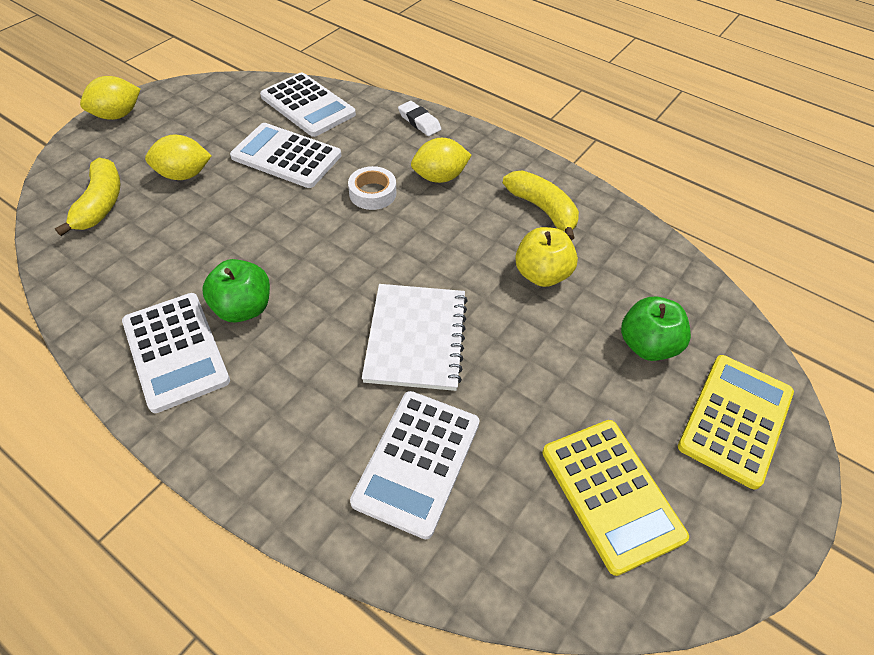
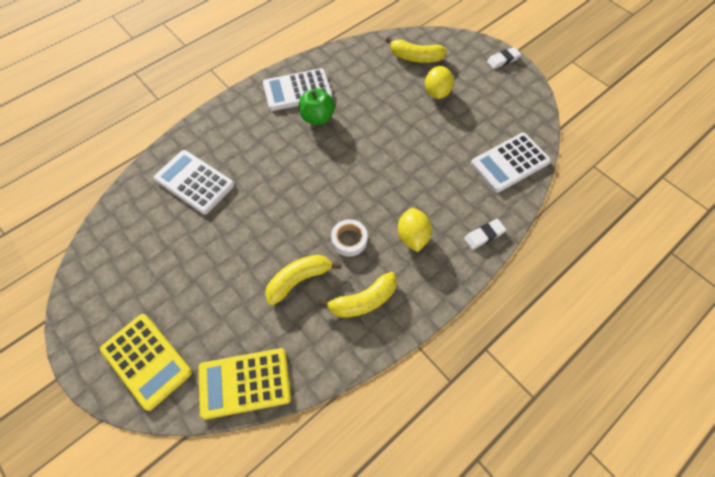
camera: 105 degrees right, 10 degrees up
yellow lemon [80,76,140,120] -> white eraser [487,47,521,69]
white calculator [230,123,341,188] -> none
white tape [348,166,396,210] -> white tape moved to [331,219,367,257]
white notebook [362,284,468,391] -> none
yellow apple [515,227,578,287] -> yellow banana [265,255,341,306]
yellow calculator [542,420,689,576] -> yellow calculator moved to [198,348,291,419]
green apple [621,296,691,361] -> none

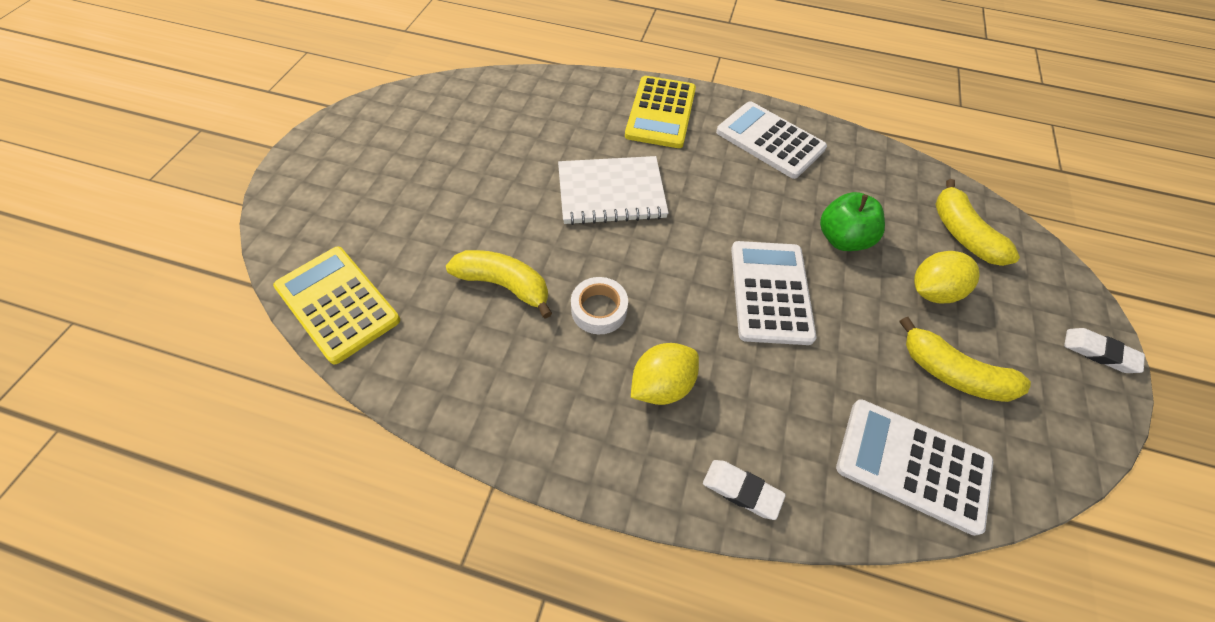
camera: 55 degrees right, 5 degrees down
yellow calculator [100,314,192,411] -> yellow calculator moved to [625,76,696,148]
white calculator [153,150,234,214] -> white calculator moved to [731,241,817,345]
green apple [299,88,335,125] -> green apple moved to [820,192,885,251]
yellow banana [318,272,397,318] -> yellow banana moved to [899,317,1031,402]
none -> white notebook [558,156,668,225]

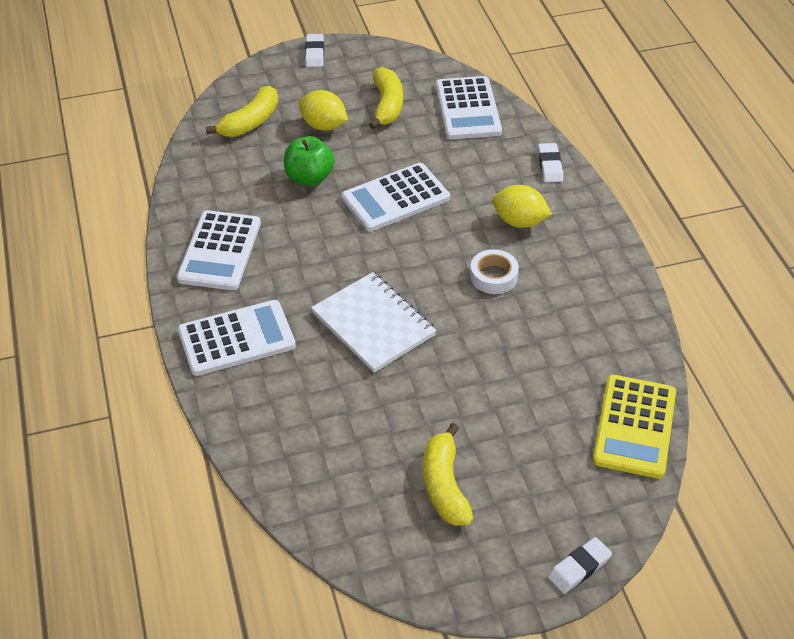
camera: 120 degrees left, 10 degrees down
yellow banana [446,250,552,319] -> yellow banana moved to [424,423,473,526]
yellow calculator [625,76,696,148] -> white calculator [178,300,296,376]
none -> white eraser [548,537,612,594]

